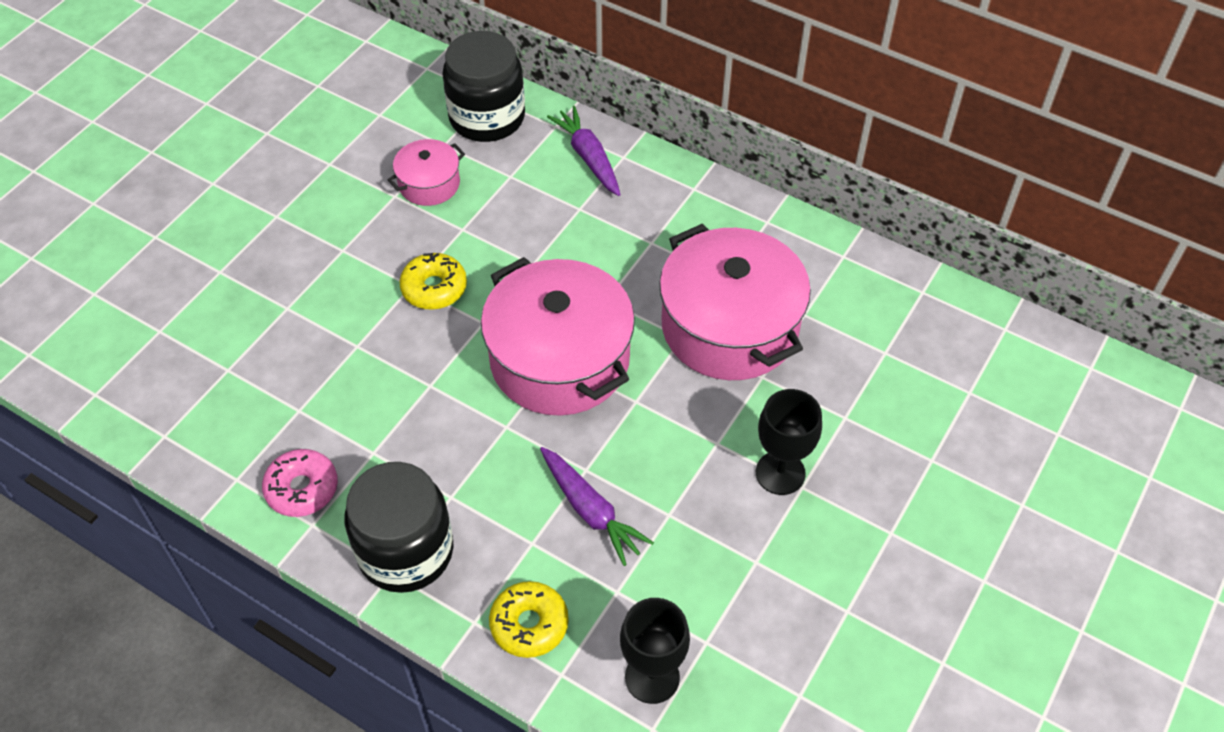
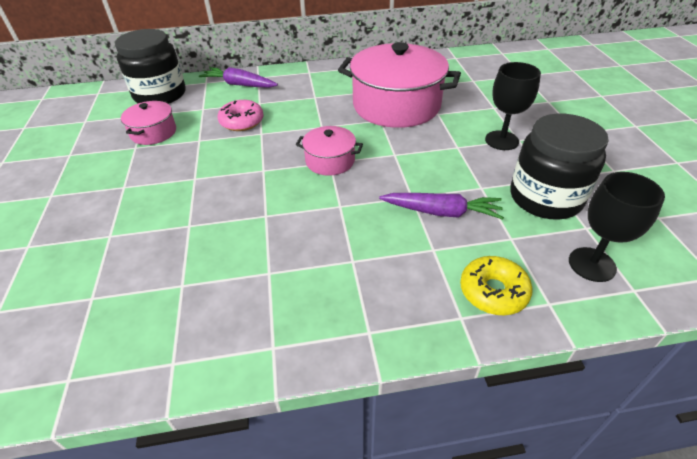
camera: 40 degrees left, 10 degrees down
pink donut [262,449,338,517] -> pink donut moved to [218,100,264,131]
black jar [345,462,454,593] -> black jar moved to [510,114,609,219]
yellow donut [399,253,467,310] -> none
pink pot [481,257,635,416] -> pink pot [296,126,363,176], size x0.49

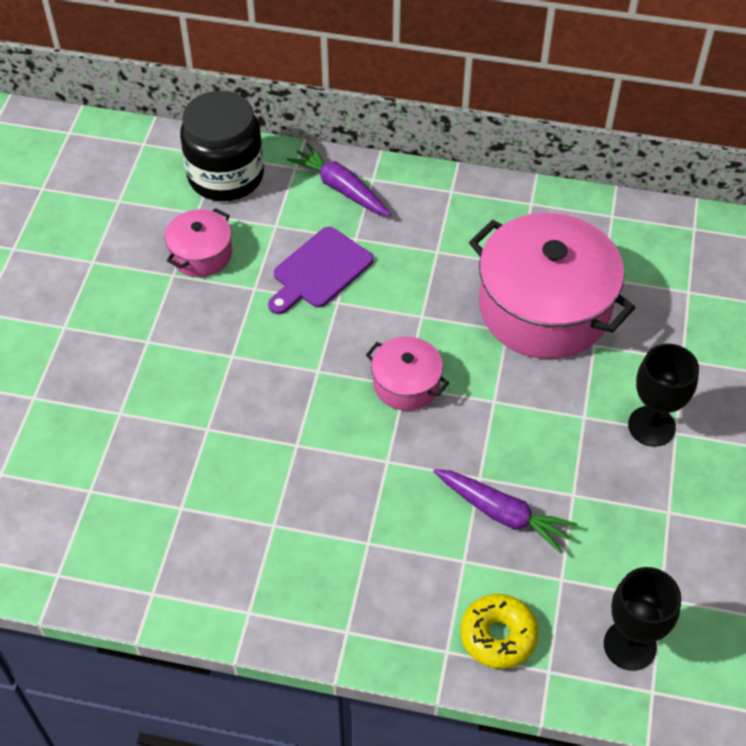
camera: 20 degrees right, 10 degrees up
pink donut [218,100,264,131] -> purple cutting board [268,227,374,314]
black jar [510,114,609,219] -> none

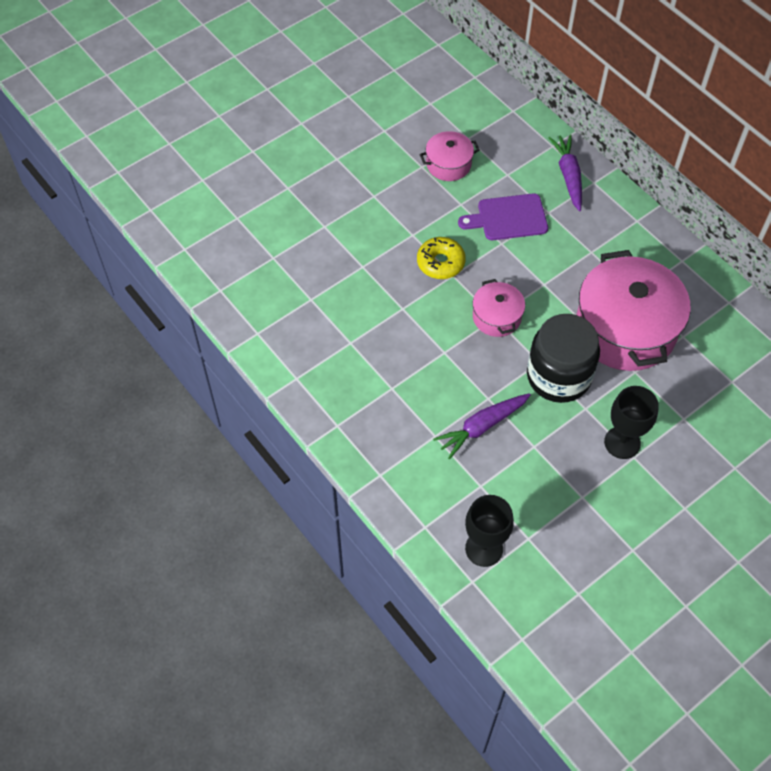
camera: 40 degrees right, 5 degrees up
black jar [180,91,264,201] -> black jar moved to [527,314,600,403]
purple carrot [433,469,577,554] -> purple carrot turned 75 degrees clockwise [433,393,531,459]
yellow donut [461,594,539,669] -> yellow donut moved to [417,237,466,279]

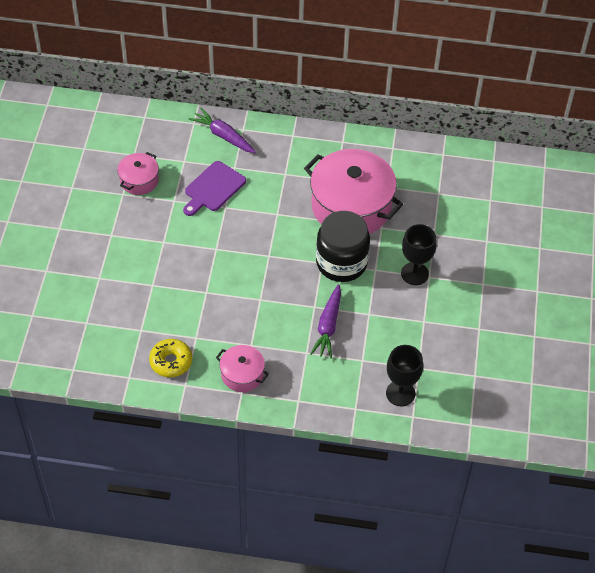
camera: 45 degrees left, 5 degrees down
yellow donut [417,237,466,279] -> yellow donut moved to [149,339,192,377]
pink pot [473,279,525,337] -> pink pot moved to [216,345,269,392]

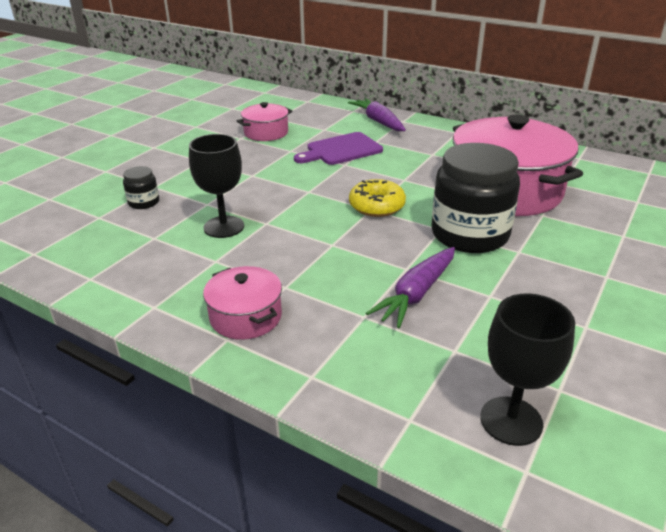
camera: 25 degrees right, 20 degrees down
yellow donut [149,339,192,377] -> yellow donut moved to [349,179,406,217]
black goblet [401,224,437,285] -> black goblet moved to [189,134,244,238]
none -> black jar [123,166,159,209]

